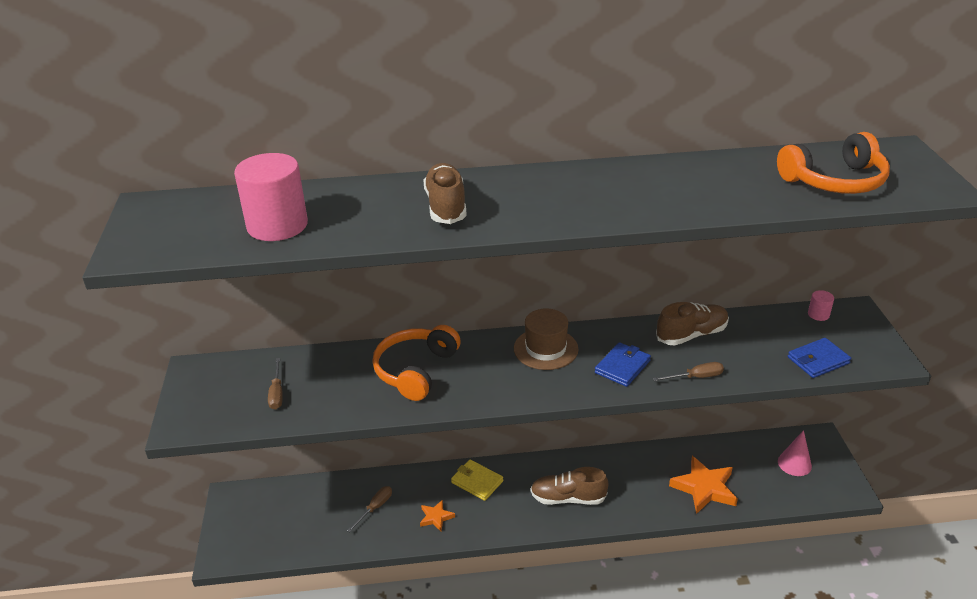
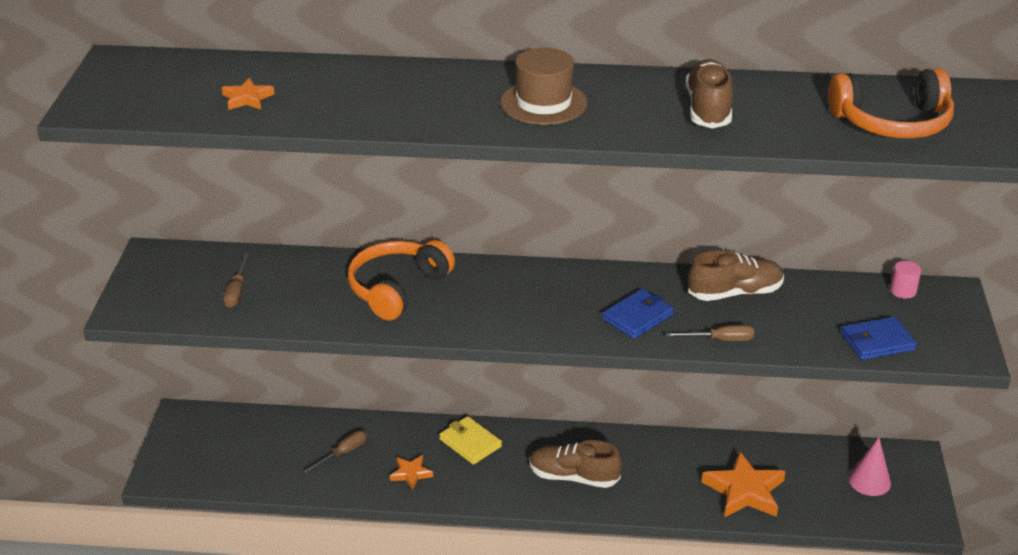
camera: 10 degrees right, 0 degrees up
pink cylinder [234,153,308,241] -> orange star [222,78,275,110]
brown shoe [423,163,467,224] -> brown shoe moved to [685,59,733,129]
brown hat [514,309,578,370] -> brown hat moved to [501,48,588,125]

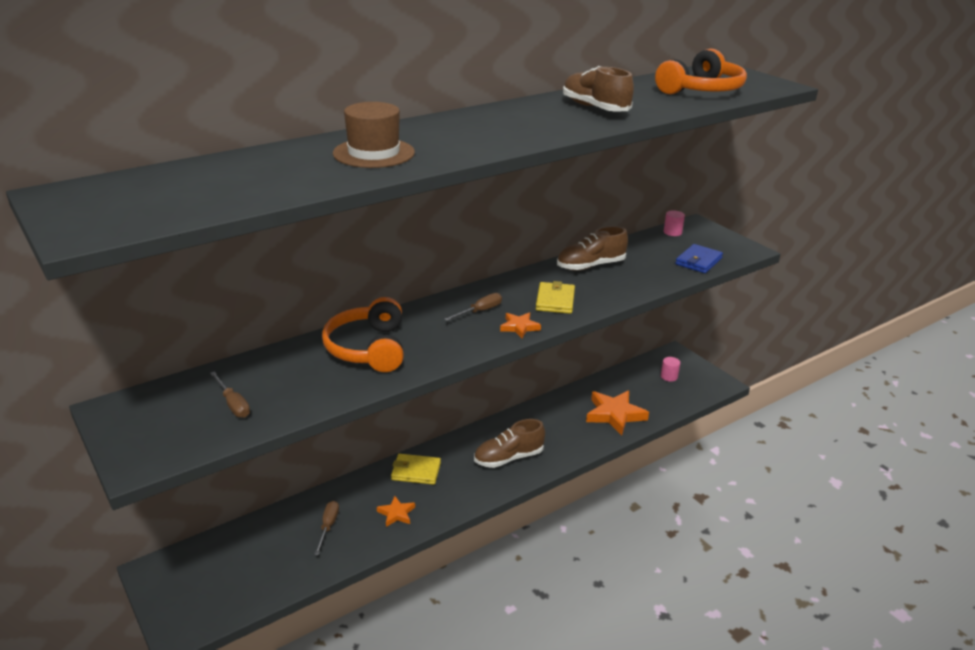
camera: 40 degrees left, 5 degrees down
orange star [222,78,275,110] -> orange star moved to [500,312,541,338]
brown hat [501,48,588,125] -> brown hat moved to [333,102,415,168]
blue wallet [602,289,674,339] -> yellow wallet [536,281,575,314]
brown screwdriver [666,325,754,341] -> brown screwdriver moved to [444,293,502,321]
brown shoe [688,250,784,301] -> brown shoe turned 150 degrees counterclockwise [557,226,628,271]
pink cone [849,437,891,496] -> pink cylinder [661,357,680,382]

